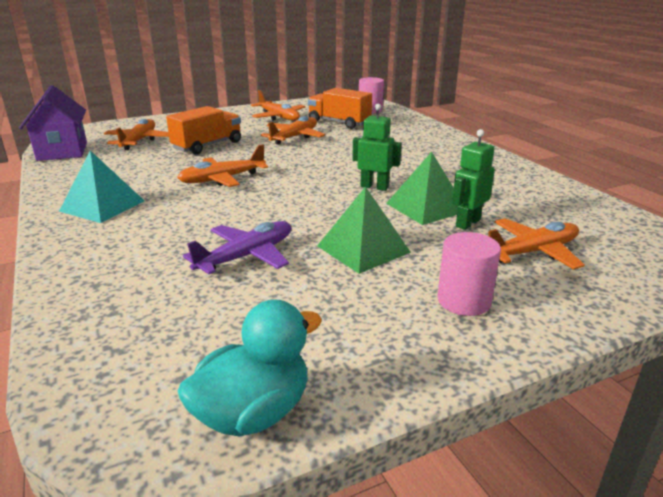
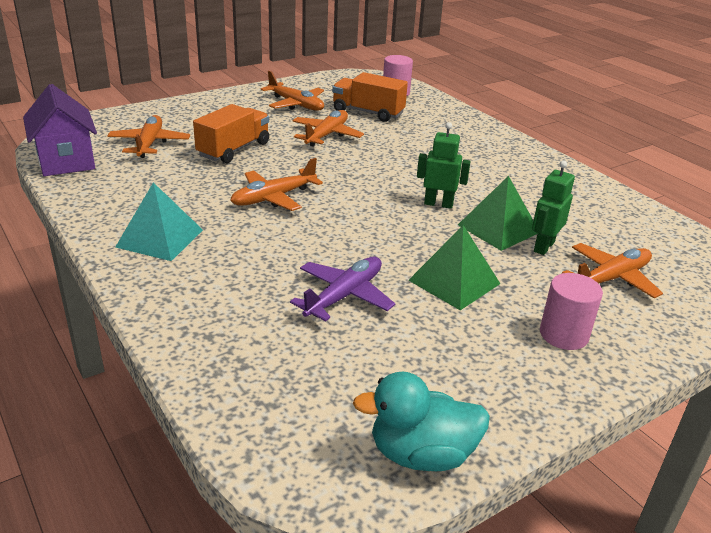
camera: 10 degrees left, 5 degrees up
turquoise duck [178,299,322,436] -> turquoise duck turned 135 degrees counterclockwise [353,372,490,471]

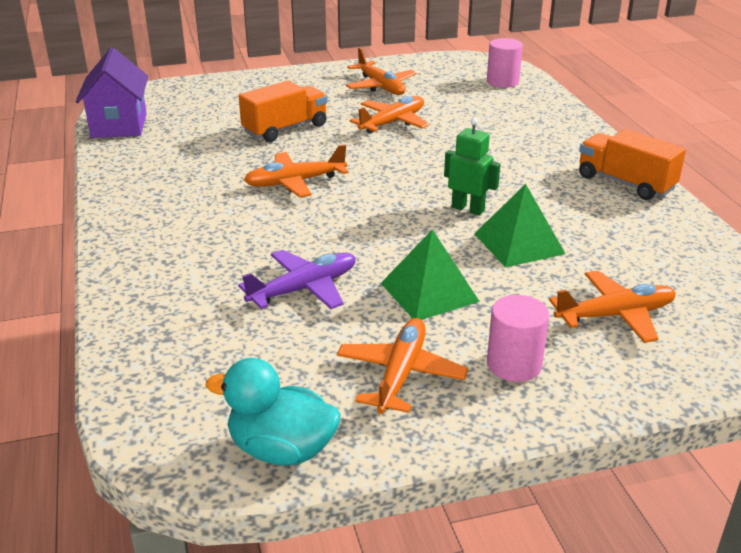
camera: 20 degrees right, 0 degrees up
orange plane [107,115,190,158] -> orange plane moved to [337,318,468,414]
turquoise pyramid [116,182,203,261] -> none
orange truck [332,72,408,122] -> orange truck moved to [579,129,686,200]
green robot [532,161,575,255] -> none

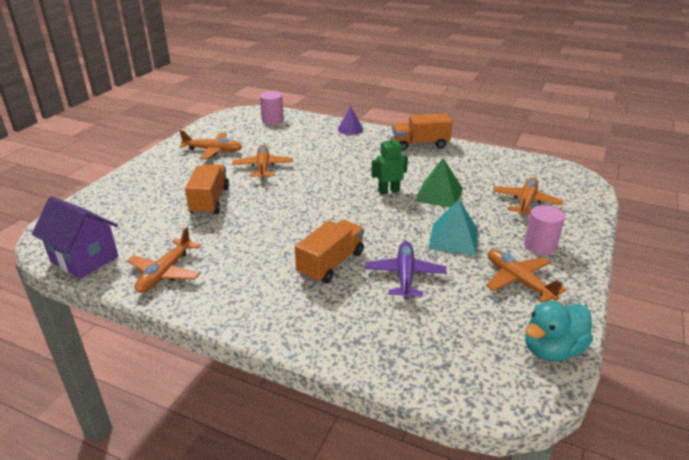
camera: 50 degrees left, 0 degrees up
orange plane [244,144,348,197] -> orange plane moved to [127,226,201,293]
green pyramid [381,229,480,320] -> turquoise pyramid [429,200,478,255]
none -> orange truck [295,220,364,283]
none -> purple cone [338,106,363,135]

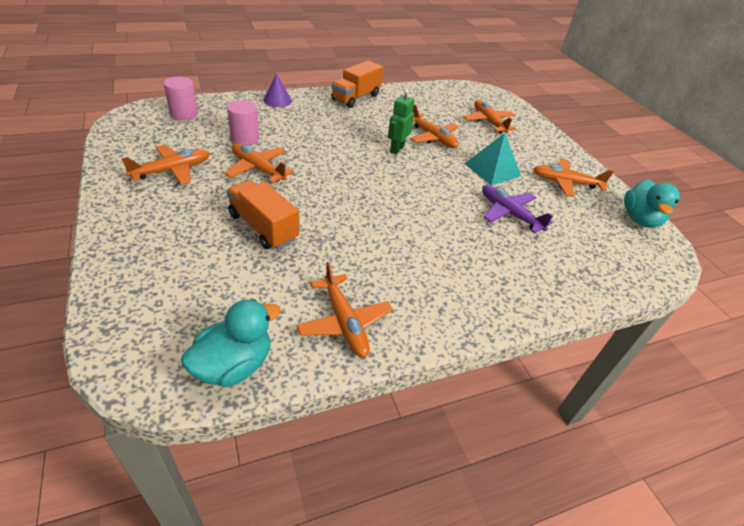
camera: 50 degrees left, 10 degrees up
purple house [32,196,118,279] -> turquoise duck [181,299,281,387]
orange truck [295,220,364,283] -> none
green pyramid [415,158,463,207] -> orange plane [410,104,459,148]
pink cylinder [524,205,565,255] -> pink cylinder moved to [227,100,259,145]

